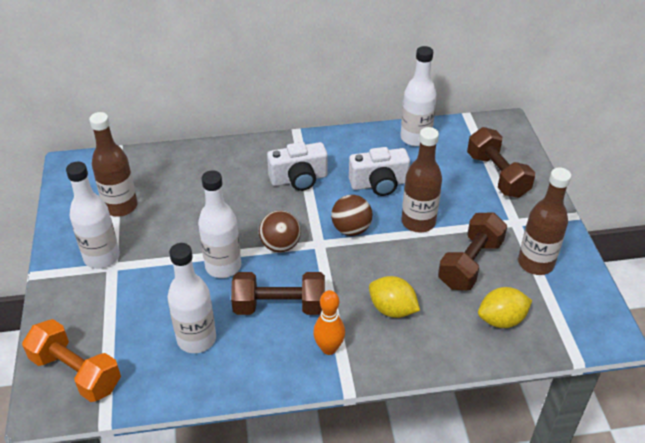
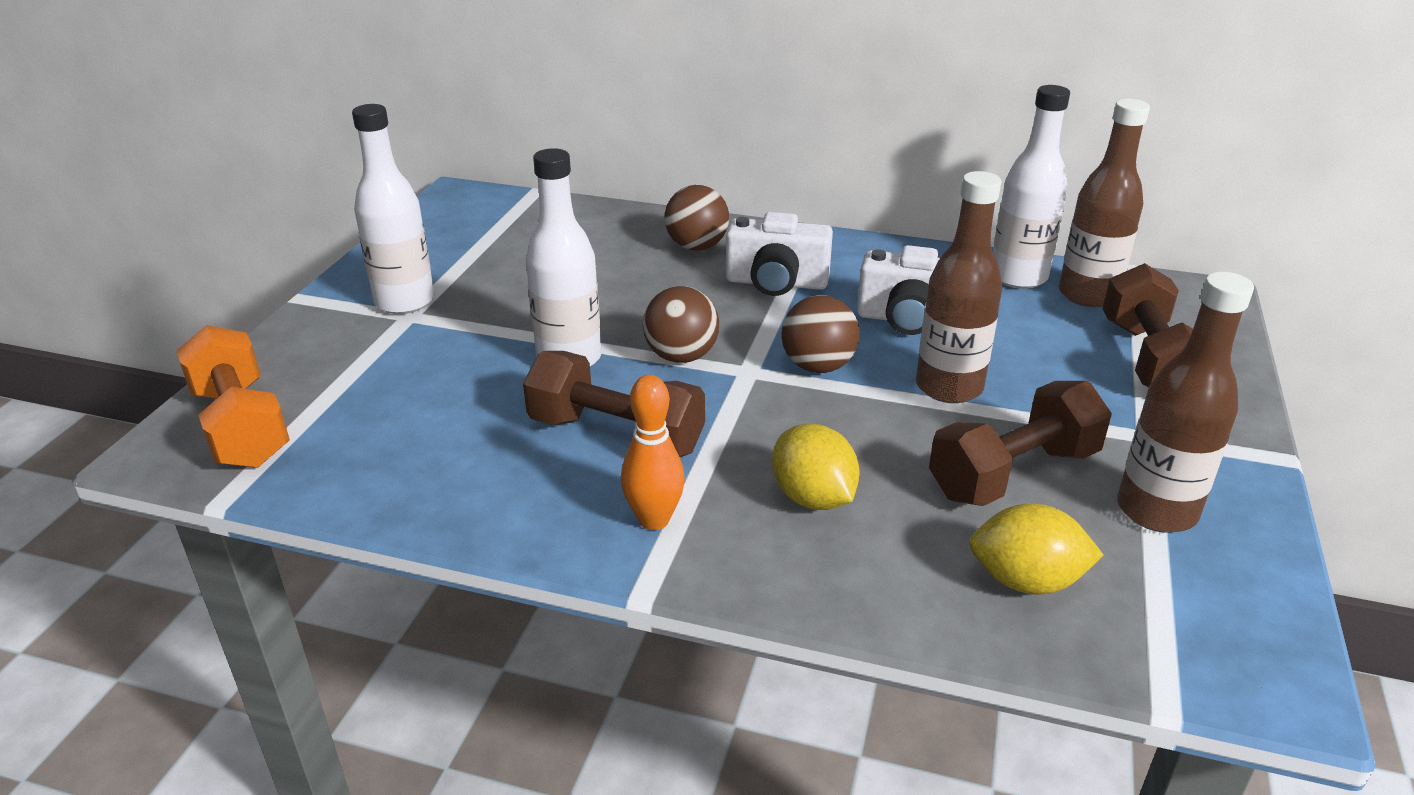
camera: 25 degrees right, 10 degrees down
brown bottle [89,112,138,217] -> brown bottle moved to [1059,99,1150,307]
white bottle [167,243,216,353] -> none
none -> brown ball [664,185,729,250]

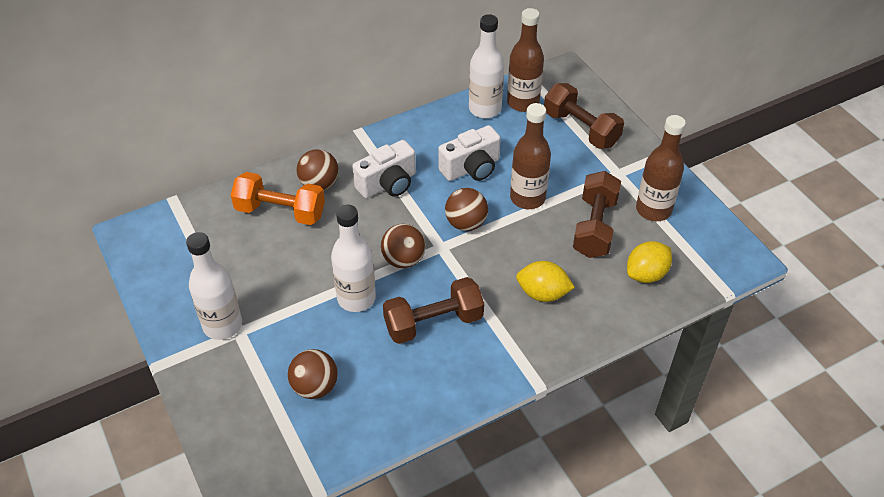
camera: 45 degrees left, 15 degrees up
orange dumbbell [176,325,290,468] -> orange dumbbell moved to [231,172,325,225]
orange bowling pin [621,375,685,530] -> none
none -> brown ball [288,349,338,399]

